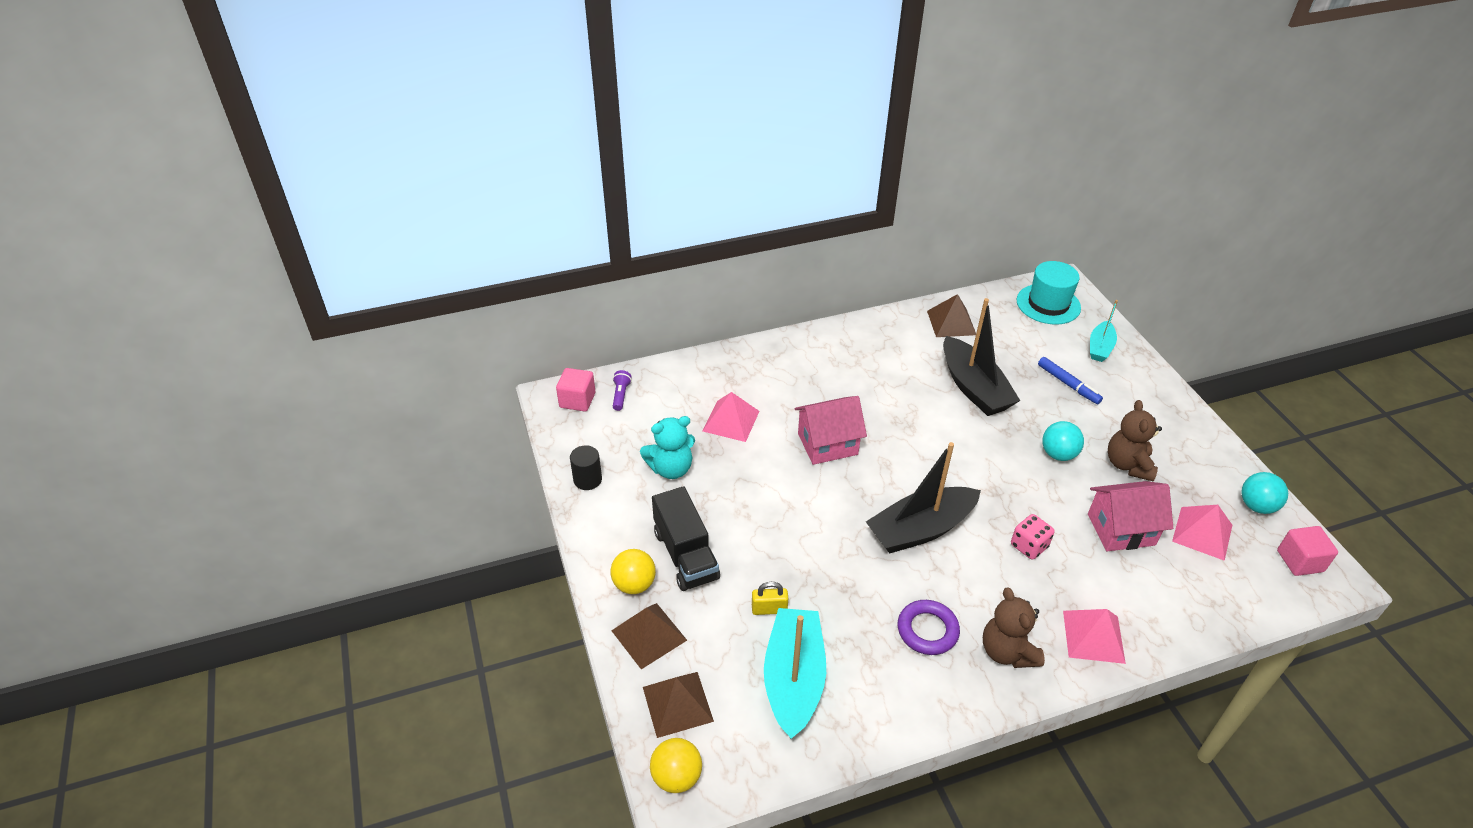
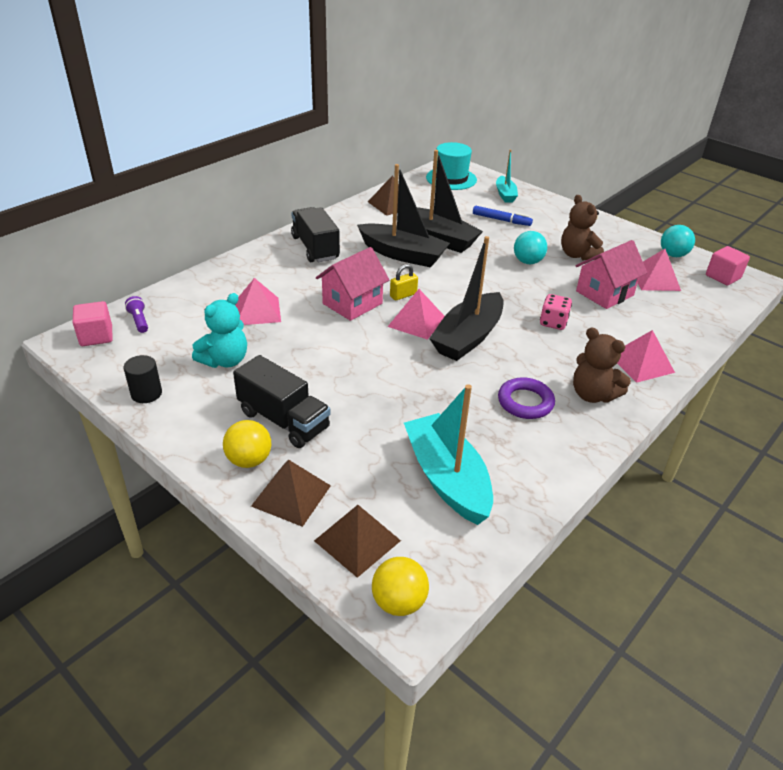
camera: 30 degrees left, 5 degrees down
yellow padlock [752,582,788,615] -> yellow padlock moved to [390,264,418,301]
none -> black truck [291,207,340,262]
none -> black boat [357,164,450,268]
none -> pink pyramid [387,289,445,340]

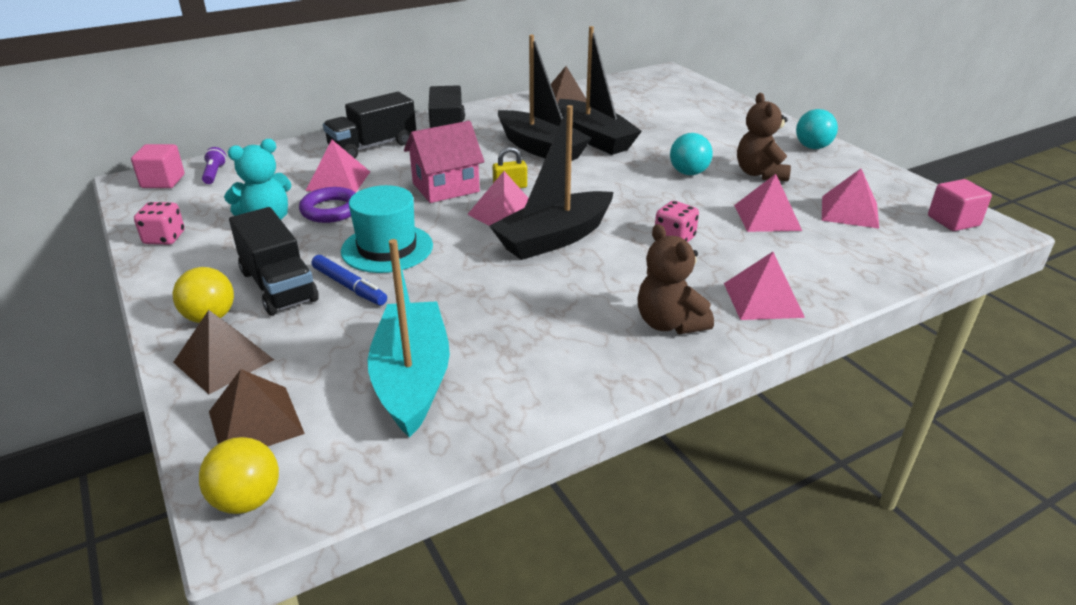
camera: 20 degrees right, 5 degrees down
black cylinder [124,355,162,403] -> pink dice [134,202,185,245]
turquoise hat [426,142,477,190] -> turquoise hat moved to [341,185,433,273]
blue marker [473,206,533,226] -> blue marker moved to [312,255,387,305]
turquoise boat [496,150,518,202] -> none
purple ring [498,377,555,419] -> purple ring moved to [299,187,356,223]
pink house [576,240,647,309] -> pink pyramid [734,174,802,232]
turquoise ball [661,225,695,257] -> turquoise ball moved to [796,109,838,149]
none -> black truck [323,92,416,158]

